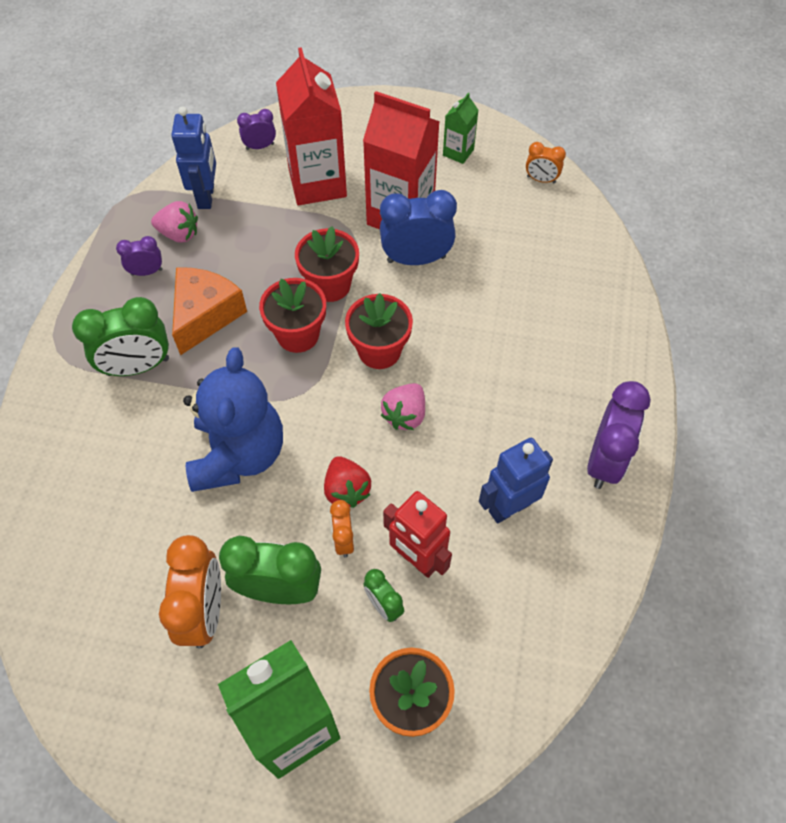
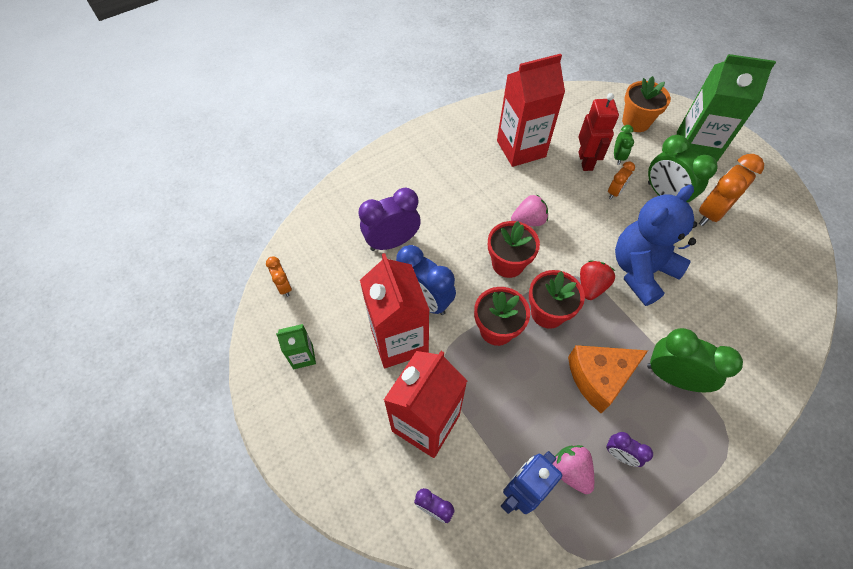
camera: 135 degrees left, 0 degrees up
red strawberry [324,456,371,508] -> red strawberry moved to [580,260,615,300]
blue robot [479,438,553,524] -> red carton [497,54,565,167]
purple clock [587,381,651,489] -> purple clock moved to [358,188,421,251]

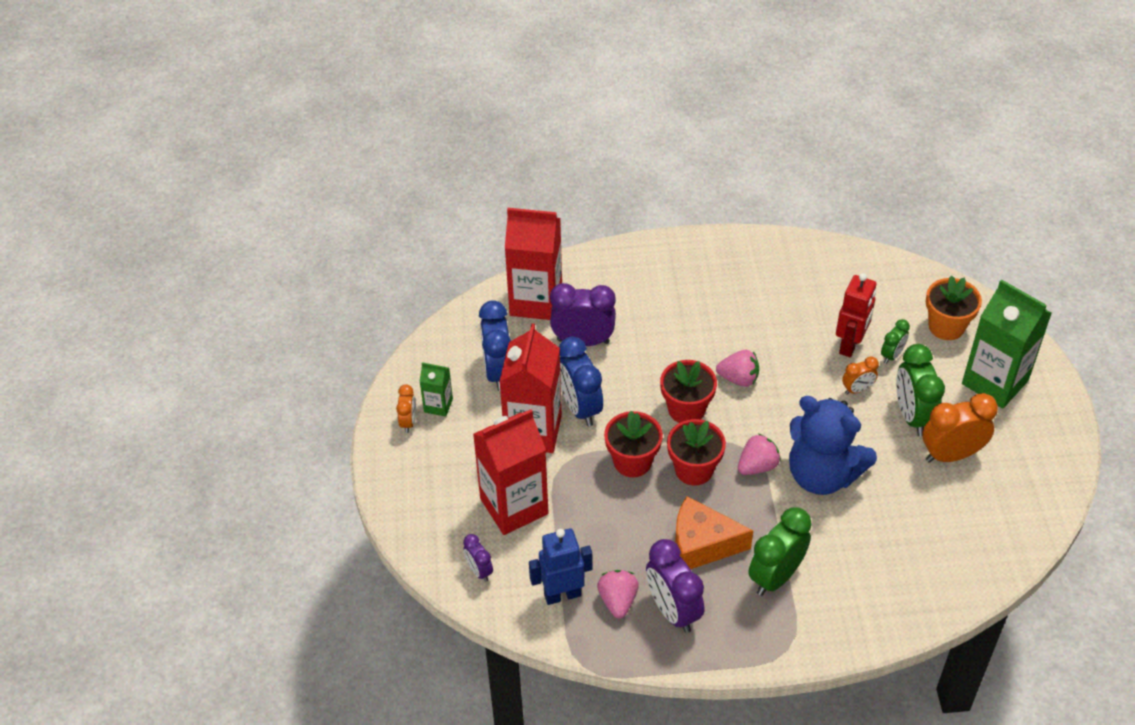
camera: 30 degrees right, 10 degrees down
orange clock [266,257,292,297] -> orange clock moved to [396,384,416,433]
red carton [497,54,565,167] -> red carton moved to [505,208,562,320]
red strawberry [580,260,615,300] -> pink strawberry [738,433,781,475]
purple clock [606,432,653,467] -> purple clock [646,539,704,633], size x1.89
blue teddy bear [615,185,697,306] -> blue teddy bear turned 135 degrees counterclockwise [789,396,877,495]
green clock [647,328,743,392] -> green clock turned 105 degrees counterclockwise [748,507,812,596]
none -> blue clock [479,300,511,391]

